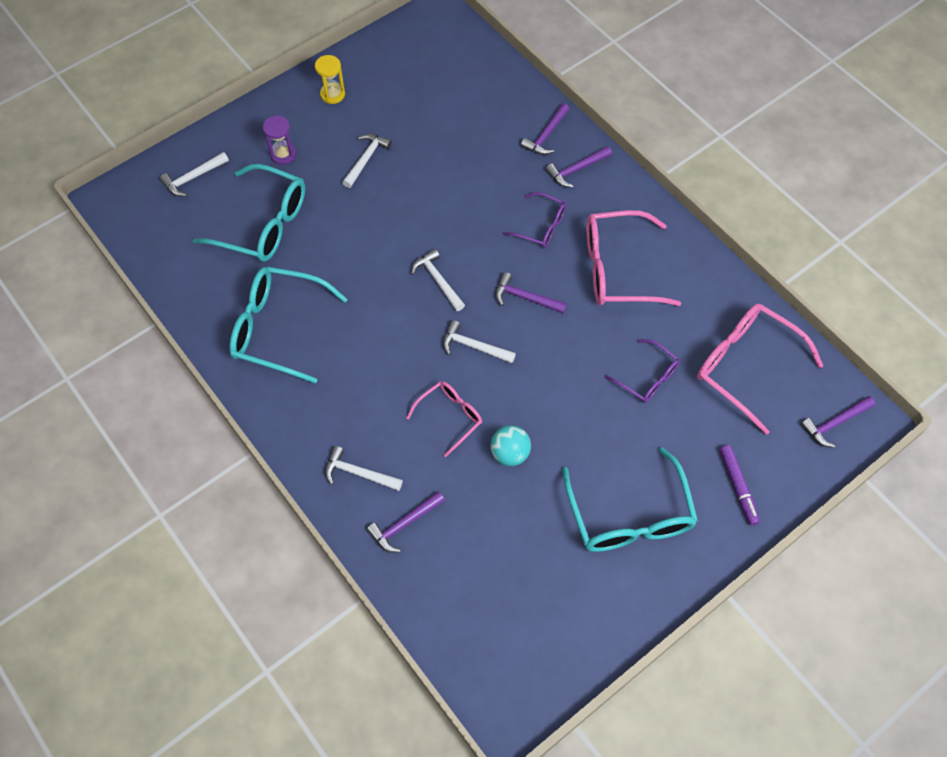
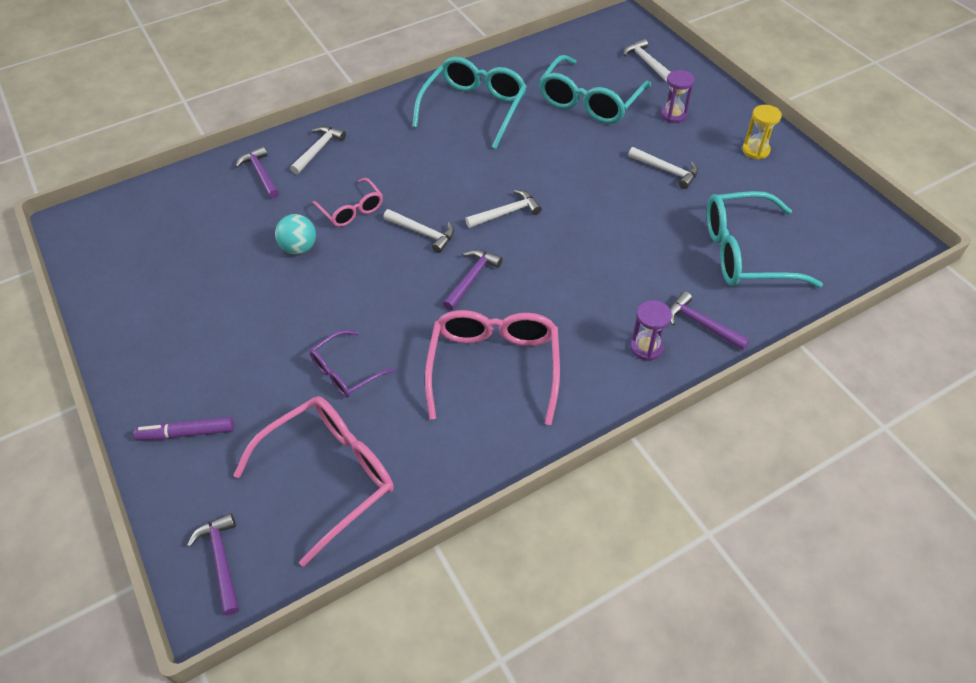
camera: 100 degrees right, 10 degrees down
white hammer [443,320,516,363] -> white hammer turned 90 degrees clockwise [383,209,454,253]
purple glasses [503,192,567,248] -> none
purple hammer [545,146,612,188] -> purple hourglass [630,300,672,361]
turquoise glasses [562,447,698,552] -> turquoise glasses moved to [707,191,823,288]

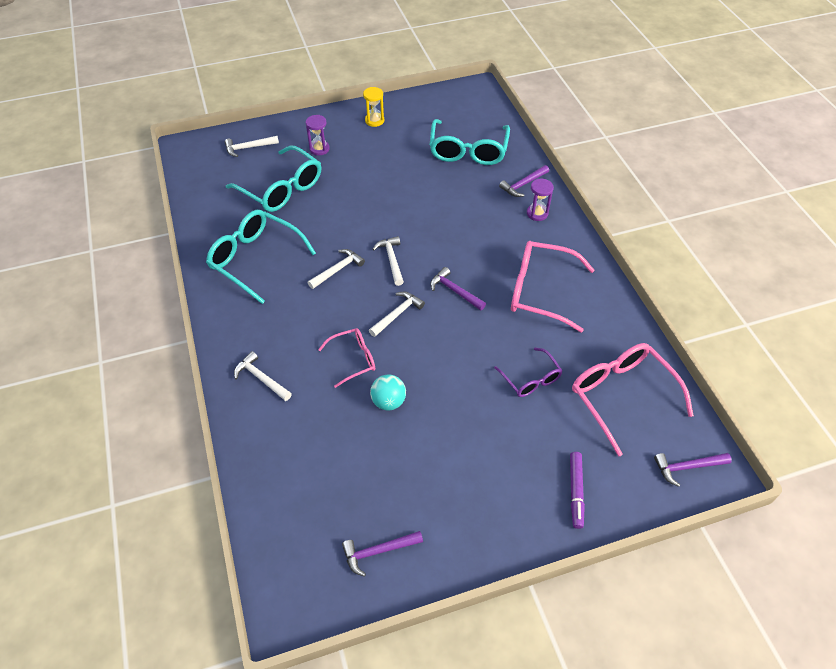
camera: 80 degrees left, 0 degrees up
purple hammer [235,146,279,199] -> purple hammer moved to [342,531,423,577]
white hammer [628,147,698,189] -> white hammer moved to [308,249,365,289]

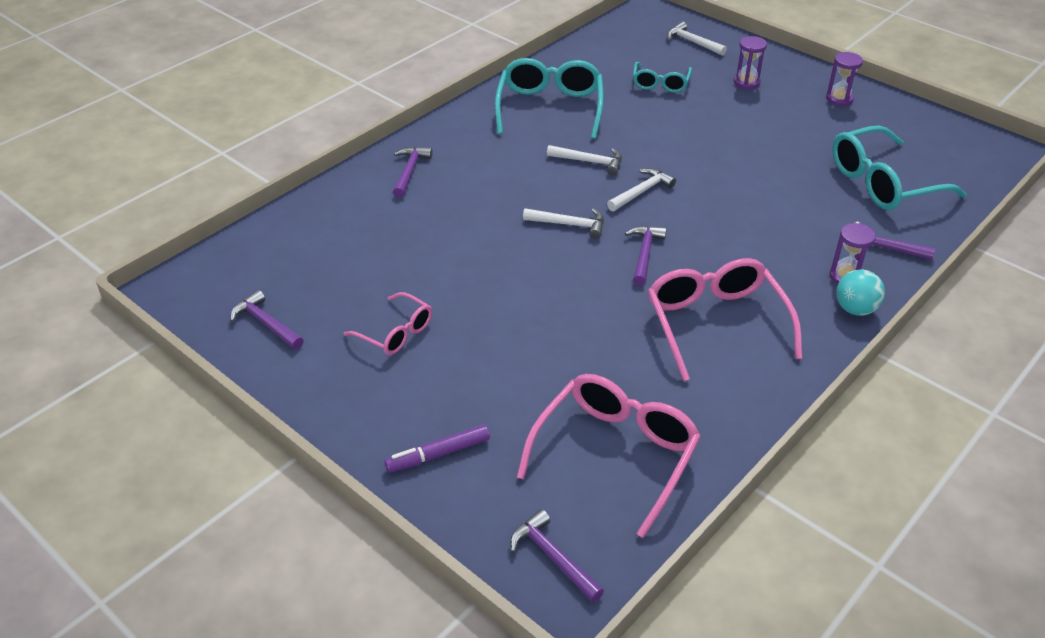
camera: 60 degrees right, 10 degrees down
turquoise glasses [226,146,321,212] -> turquoise glasses [633,62,692,93], size x0.56
white hammer [234,351,292,401] -> purple hammer [393,146,433,198]
pink glasses [318,328,375,388] -> pink glasses moved to [344,292,432,355]
yellow hourglass [363,87,384,127] -> purple hourglass [826,52,863,106]
turquoise ball [370,375,406,410] -> turquoise ball moved to [836,269,885,316]
purple glasses [494,347,562,397] -> none

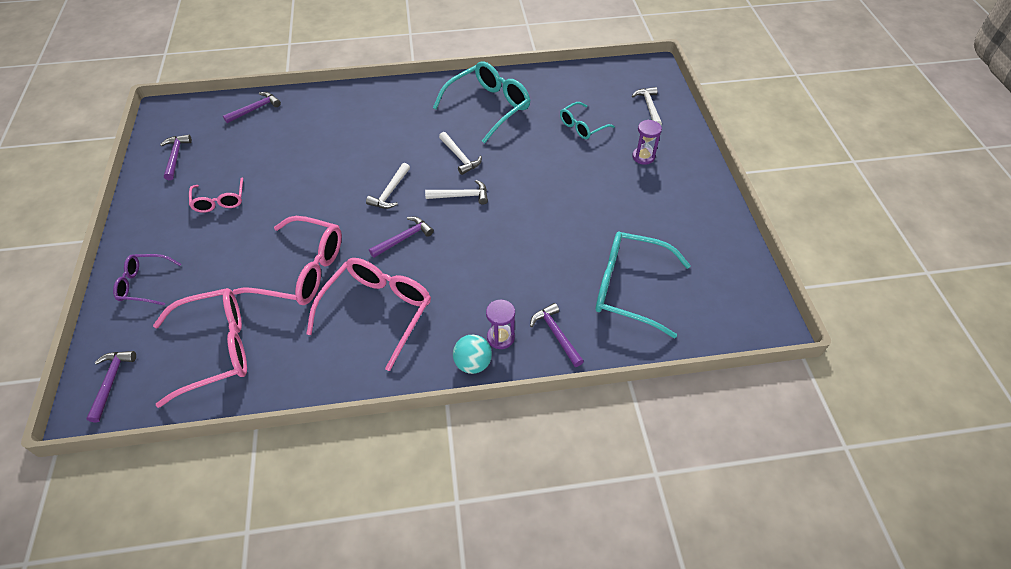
camera: 40 degrees right, 10 degrees up
purple marker [384,424,490,473] -> purple glasses [113,254,181,306]
purple hammer [393,146,433,198] -> purple hammer moved to [223,92,281,123]
white hammer [523,208,604,239] -> white hammer turned 60 degrees clockwise [366,163,410,209]
purple hourglass [826,52,863,106] -> none
none -> pink glasses [232,216,342,305]

